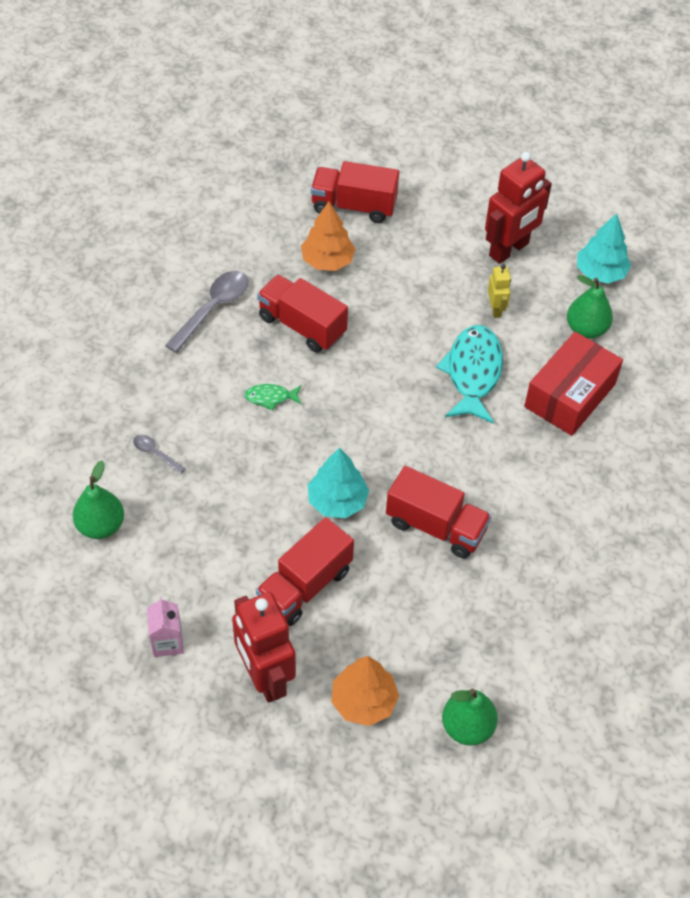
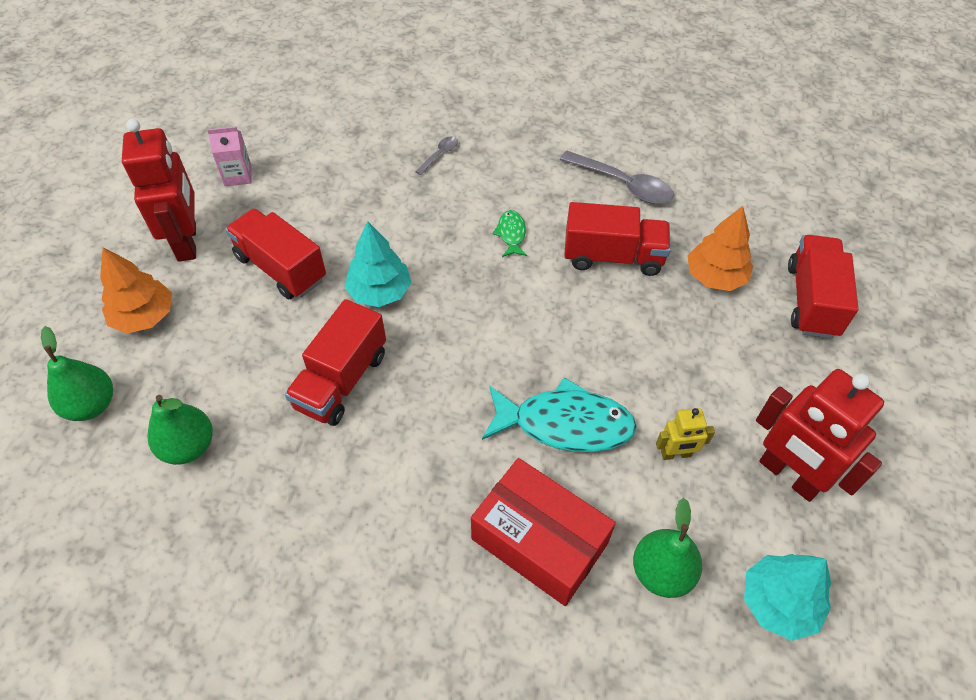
camera: 90 degrees right, 0 degrees up
green pear [73,460,124,539] -> green pear moved to [147,395,213,465]
red robot [232,592,296,703] -> red robot turned 105 degrees clockwise [122,119,196,262]
red truck [257,275,348,353] -> red truck turned 60 degrees clockwise [564,202,671,276]

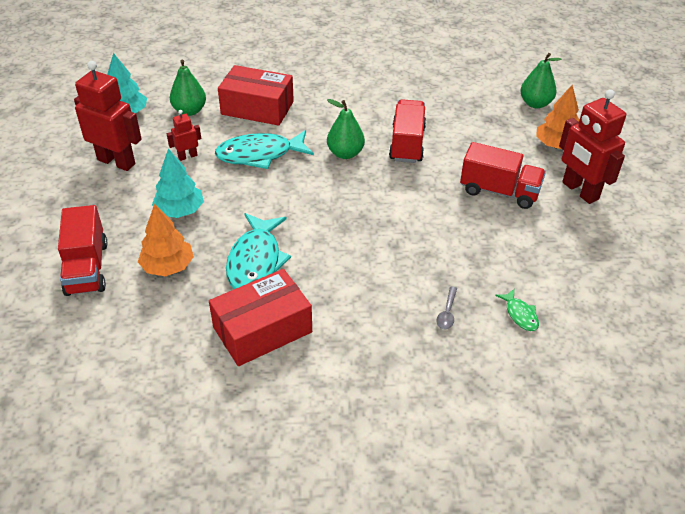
camera: 160 degrees right, 10 degrees down
green pear [147,395,213,465] -> green pear moved to [327,99,365,159]
pink carton [207,126,252,186] -> none
turquoise tree [344,221,412,307] -> turquoise tree moved to [152,148,204,218]
green fish [492,210,527,257] -> green fish moved to [495,289,539,331]
grey spoon [560,151,674,204] -> red box [209,269,312,366]
red truck [564,202,671,276] -> turquoise fish [226,213,291,289]
yellow robot [656,408,715,460] -> red robot [167,110,201,161]

